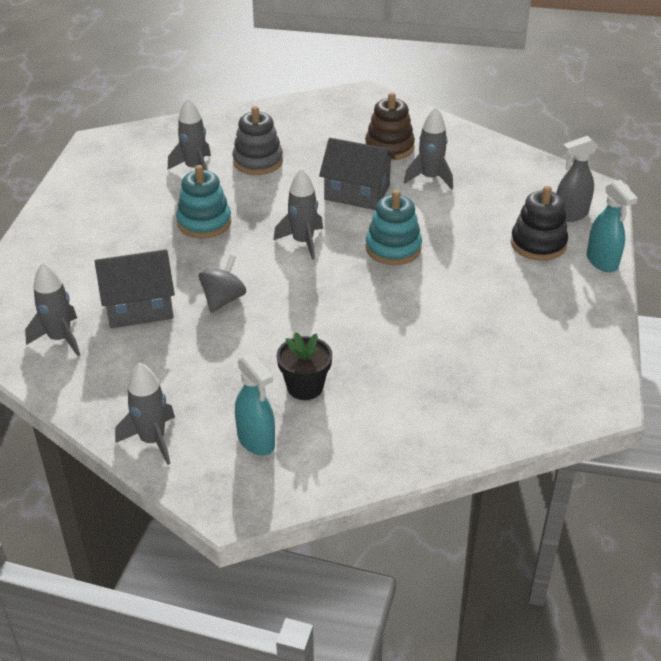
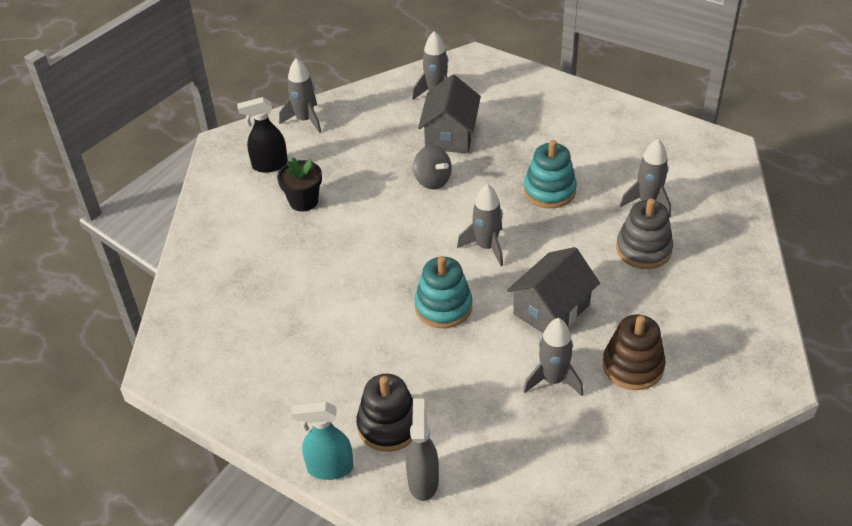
camera: 115 degrees right, 5 degrees up
turquoise spray bottle [235,353,275,456] -> black spray bottle [237,97,288,173]

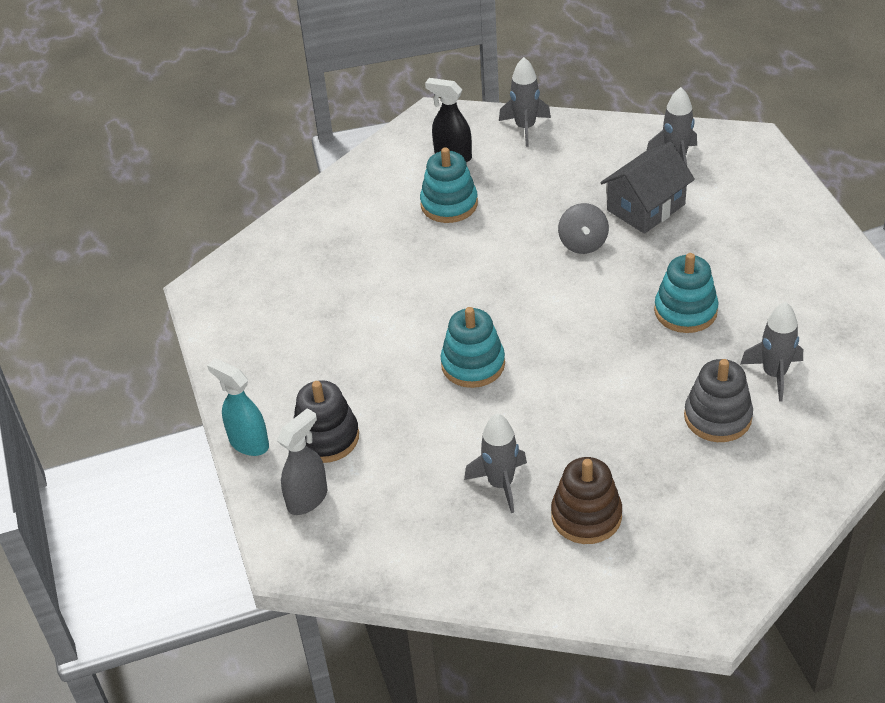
camera: 40 degrees right, 0 degrees up
black flower pot [277,157,322,211] -> turquoise stacking toy [420,147,478,223]
grey rocket [457,184,503,266] -> none
grey house [507,247,600,333] -> none

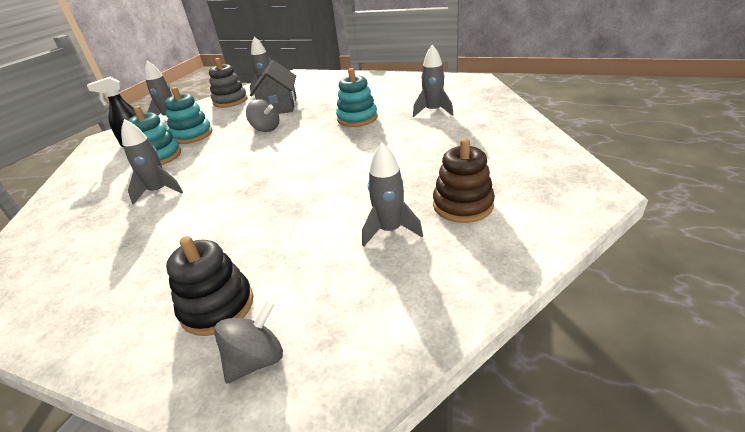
camera: 50 degrees left, 10 degrees down
turquoise spray bottle [207,359,269,456] -> none
grey spray bottle [277,408,327,515] -> grey spinning top [214,300,283,383]
turquoise stacking toy [440,307,505,388] -> turquoise stacking toy moved to [164,87,212,144]
grey stacking toy [684,359,753,442] -> grey stacking toy moved to [209,58,248,108]
none -> grey rocket [121,119,183,205]

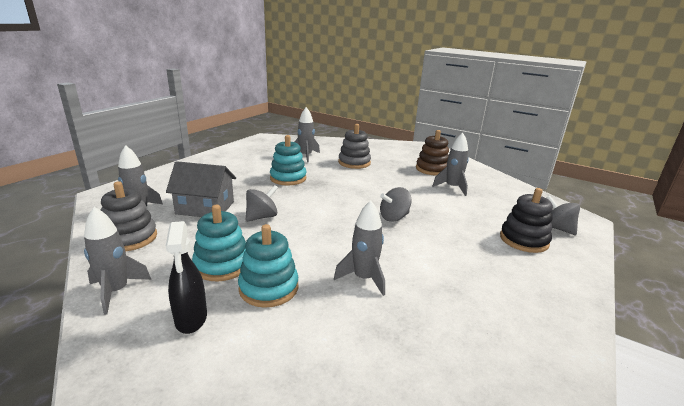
camera: 85 degrees left, 10 degrees down
none -> grey stacking toy [338,124,371,169]
none -> grey spinning top [380,187,411,222]

